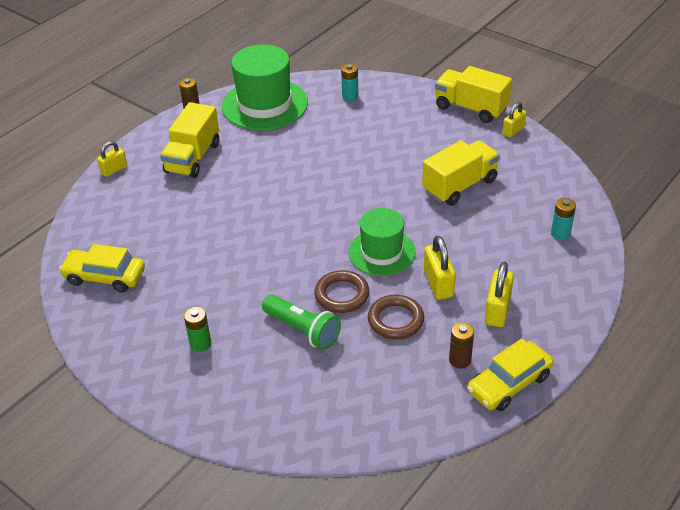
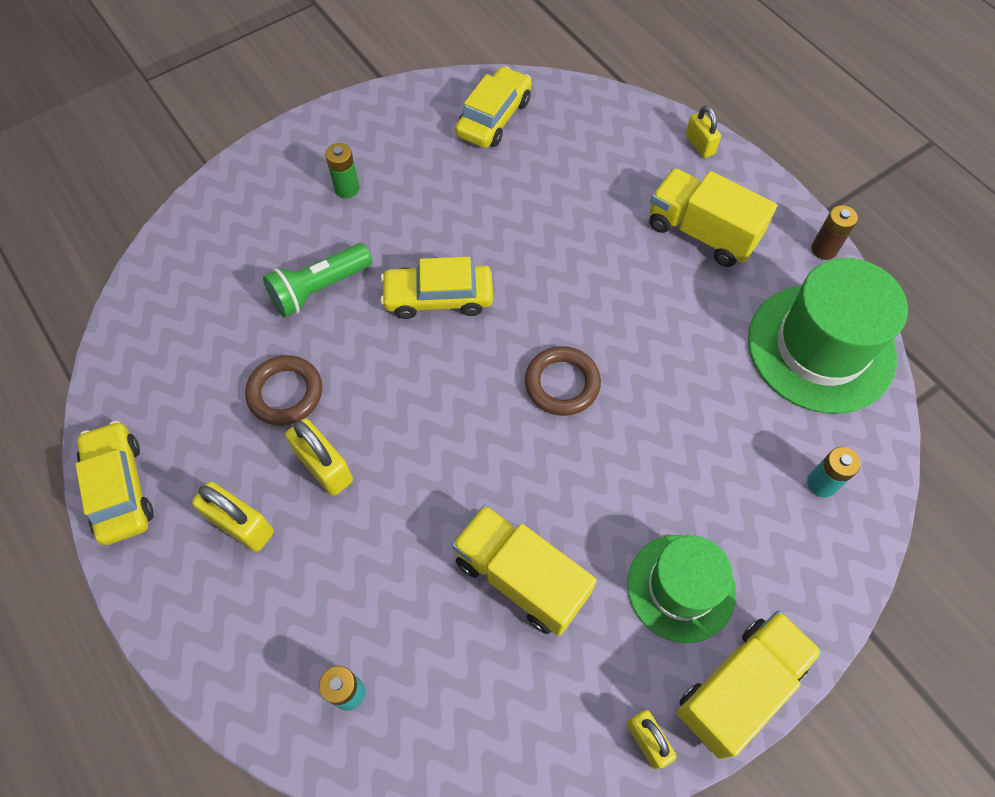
camera: 105 degrees right, 20 degrees up
brown ring [315,270,369,313] -> brown ring moved to [525,346,601,416]
green hat [348,208,416,276] -> green hat moved to [627,535,736,643]
yellow truck [422,140,500,206] -> yellow truck turned 150 degrees clockwise [452,505,597,636]
yellow padlock [424,236,456,300] -> yellow padlock turned 45 degrees clockwise [285,418,353,496]
brown battery [449,322,474,369] -> none
none -> yellow car [380,257,493,319]

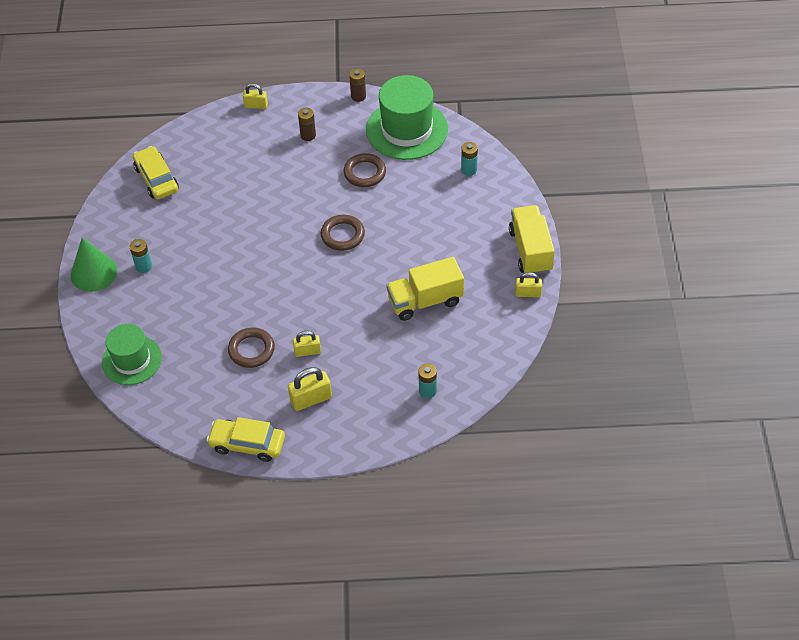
camera: 55 degrees left, 10 degrees down
green flashlight [263,243,372,318] -> none
yellow padlock [285,418,353,496] -> yellow padlock [293,331,321,357], size x0.67
green battery [325,143,359,198] -> turquoise battery [129,239,152,273]
yellow car [380,257,493,319] -> none
green hat [627,535,736,643] -> green hat moved to [102,324,162,385]
yellow truck [650,168,777,267] -> brown battery [298,108,316,141]
none -> green cone [71,238,117,292]
none -> brown ring [343,153,386,187]

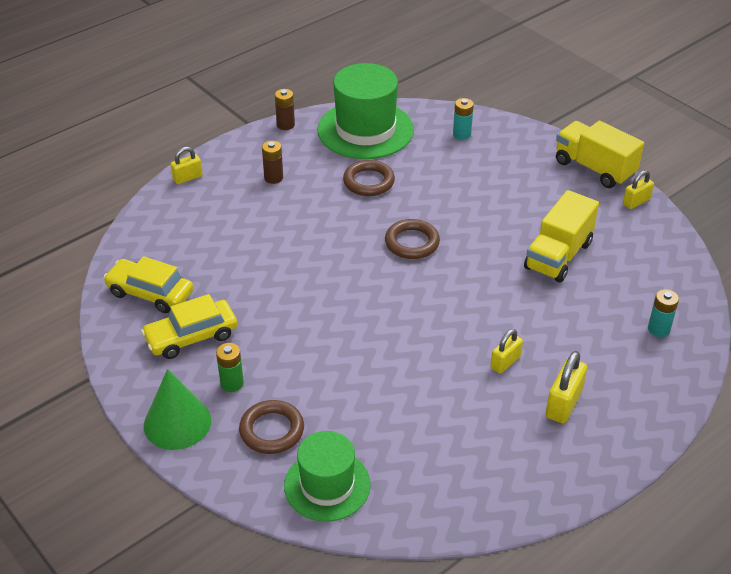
camera: 40 degrees left, 10 degrees down
turquoise battery [129,239,152,273] -> green battery [216,343,244,392]
yellow car [207,417,285,462] -> yellow car moved to [141,294,237,359]
brown ring [228,328,275,368] -> brown ring moved to [239,400,304,454]

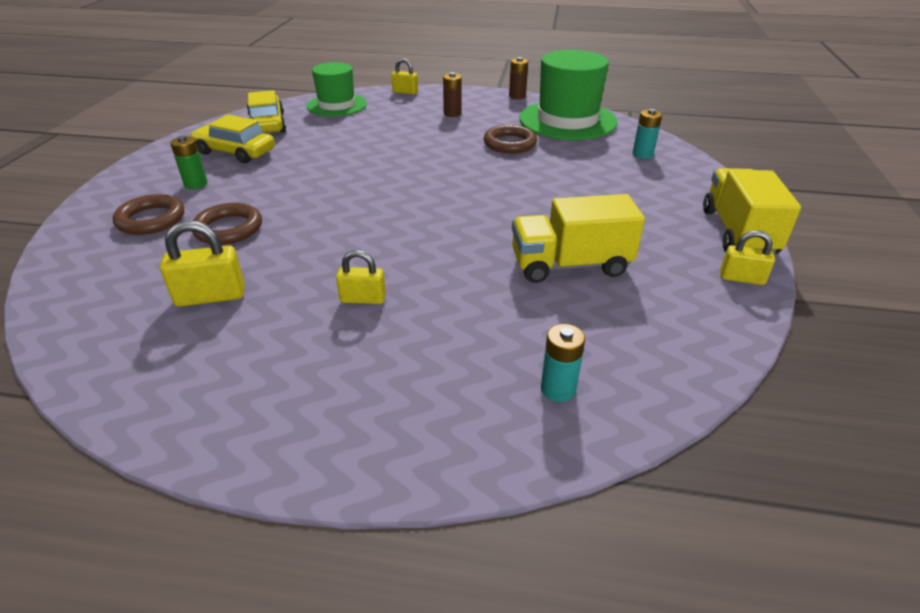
camera: 50 degrees right, 5 degrees down
green cone [144,369,211,450] -> none
green hat [284,431,371,522] -> green hat moved to [307,62,367,116]
brown ring [385,219,440,259] -> brown ring moved to [192,203,262,245]
yellow padlock [545,351,587,424] -> yellow padlock moved to [160,221,245,307]

